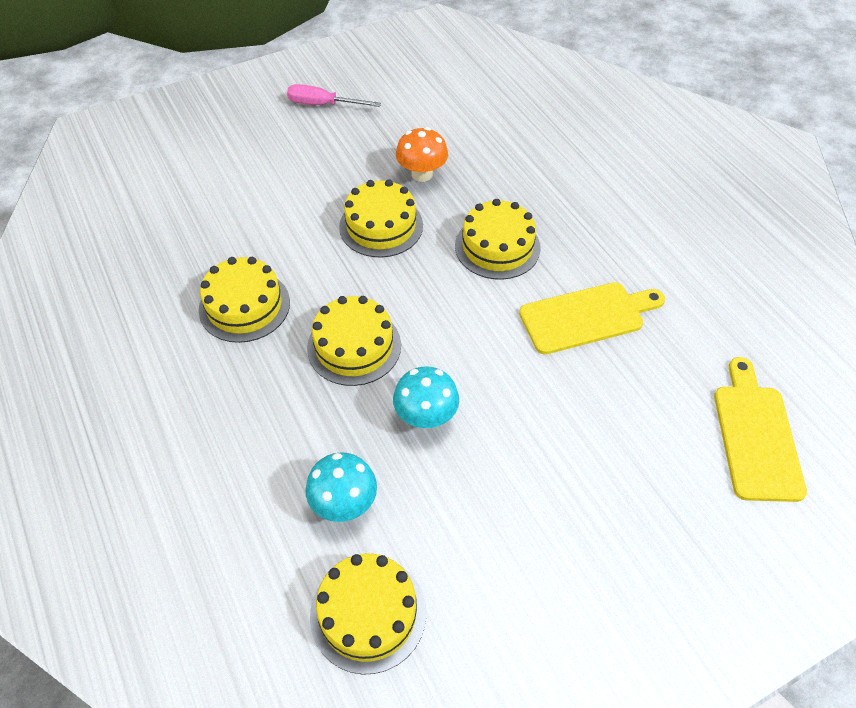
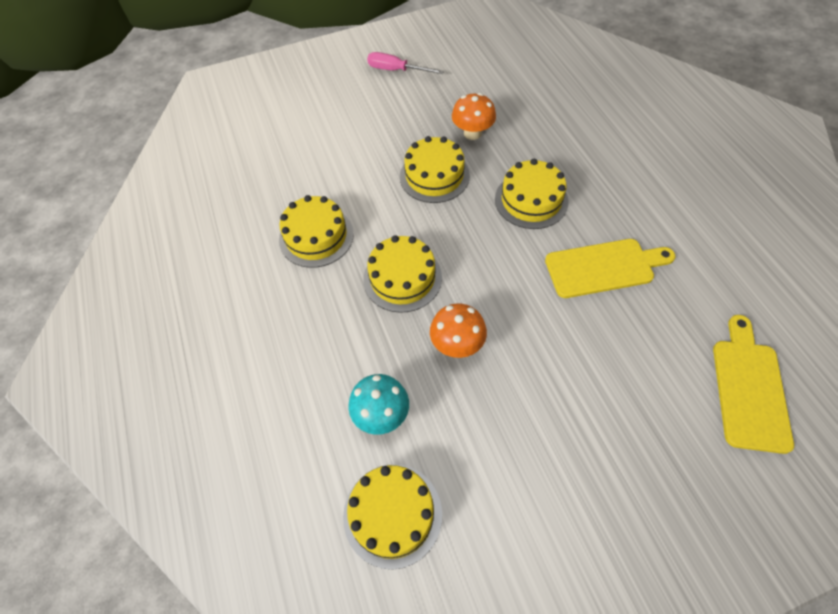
camera: 10 degrees right, 5 degrees up
turquoise mushroom [393,366,459,428] -> orange mushroom [430,303,487,358]

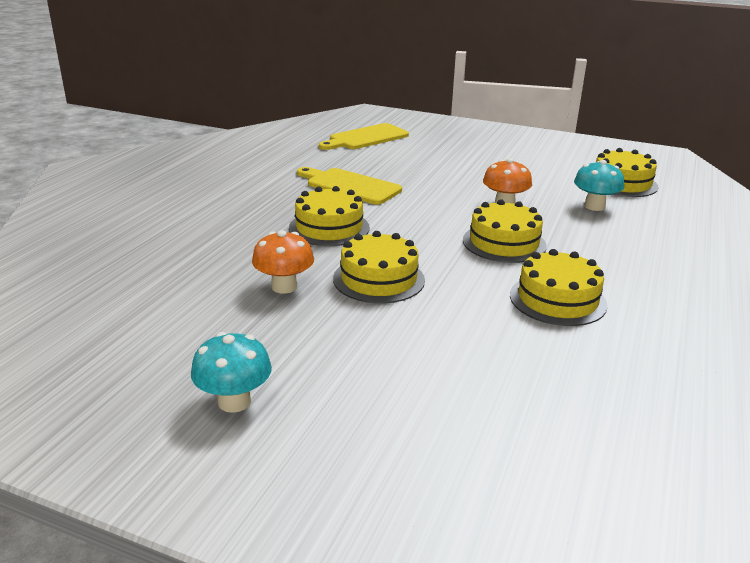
camera: 140 degrees left, 30 degrees down
pink screwdriver [367,52,444,74] -> turquoise mushroom [191,332,272,413]

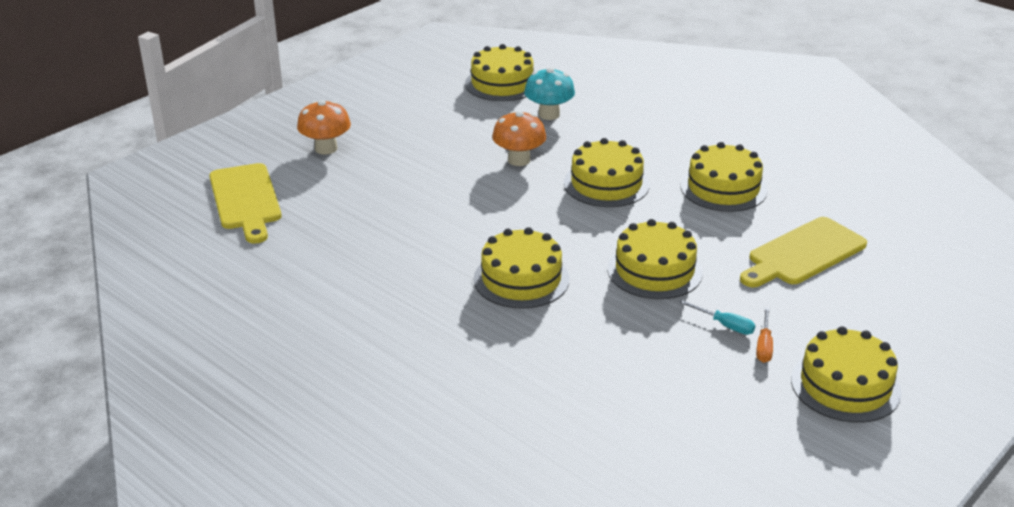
camera: 70 degrees left, 5 degrees up
turquoise mushroom [191,332,272,413] -> yellow cake [791,326,902,423]
orange mushroom [252,230,314,294] -> orange mushroom moved to [297,100,351,154]
yellow cutting board [297,167,402,205] -> yellow cutting board moved to [740,217,867,287]
none -> turquoise screwdriver [679,300,755,335]
none -> orange screwdriver [756,308,773,363]

